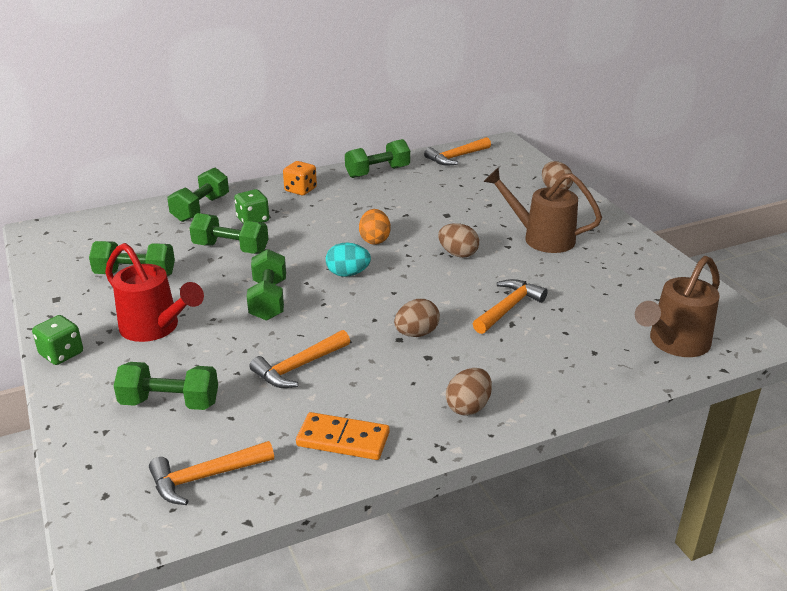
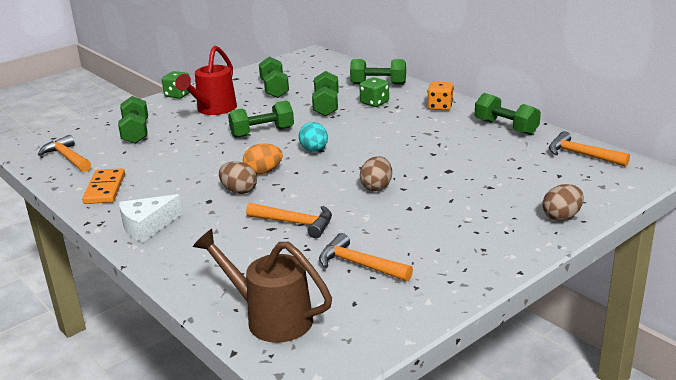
camera: 75 degrees right, 5 degrees down
orange hammer [250,330,350,388] -> orange hammer moved to [319,233,413,282]
orange egg [359,209,391,245] -> orange egg moved to [243,143,283,174]
brown egg [446,368,492,416] -> white cheese [119,194,182,242]
brown watering can [483,167,602,253] -> none

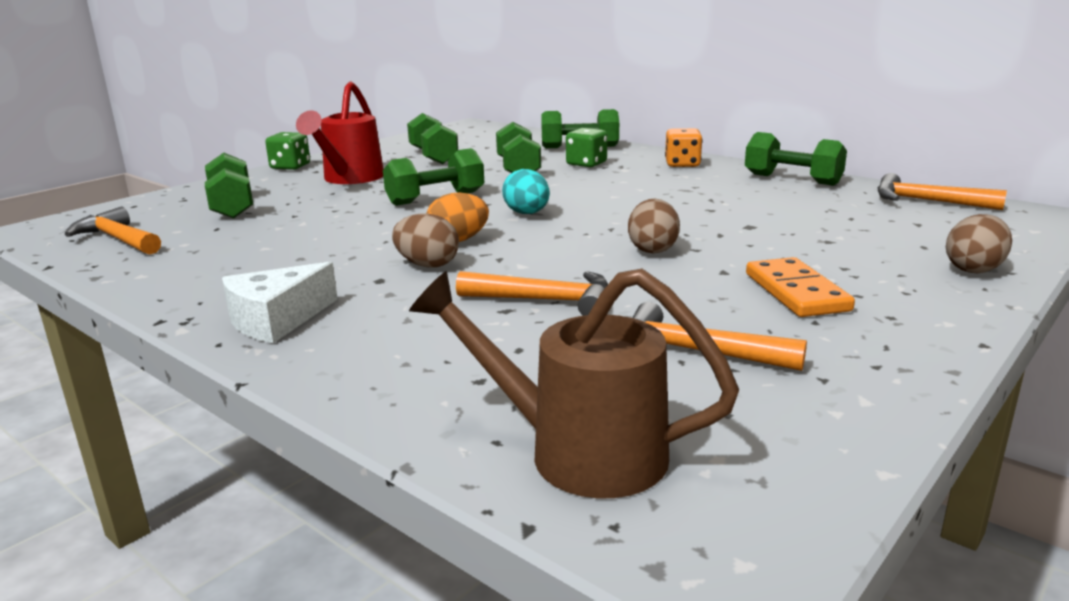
camera: 10 degrees left, 5 degrees down
orange domino [82,168,125,204] -> orange domino moved to [746,257,855,317]

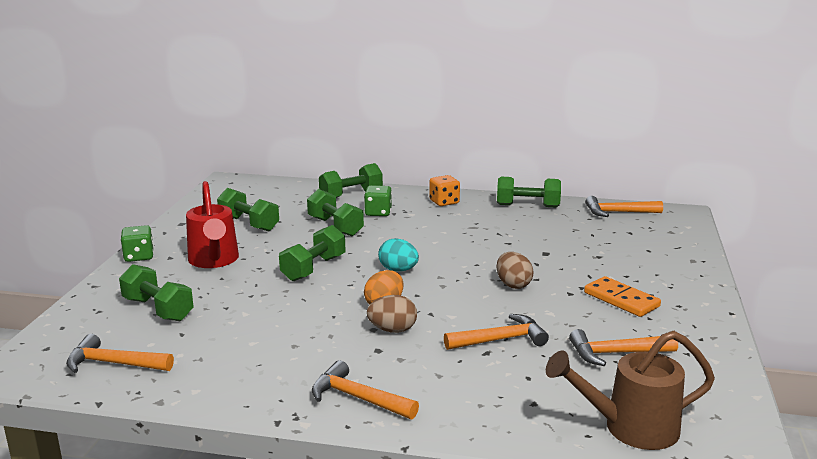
camera: 30 degrees left, 0 degrees up
white cheese [222,262,338,343] -> orange hammer [312,360,419,420]
brown egg [946,214,1012,273] -> none

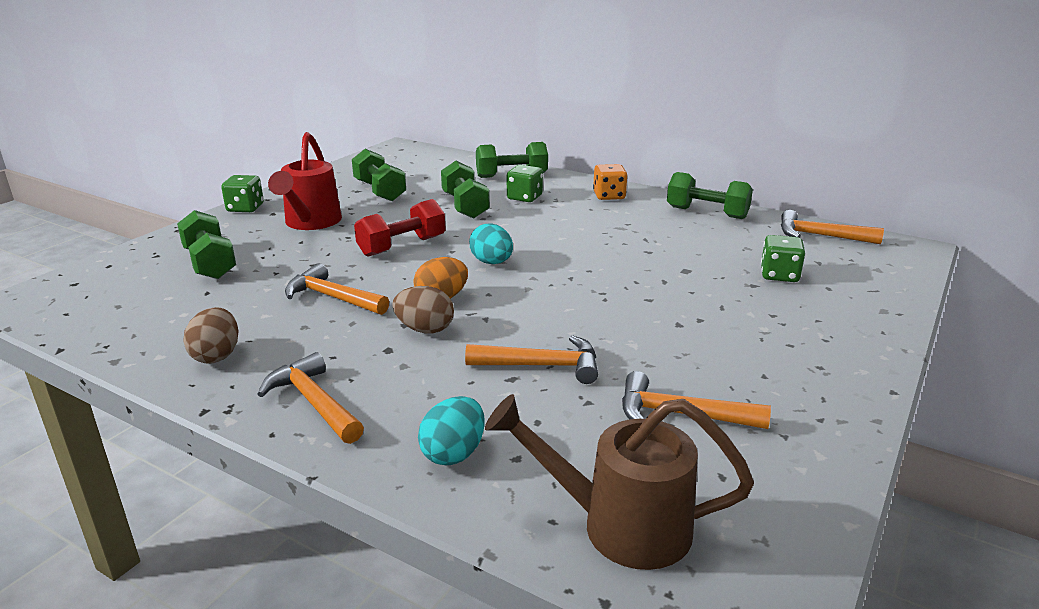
camera: 20 degrees right, 5 degrees up
orange hammer [66,334,174,373] -> orange hammer moved to [285,263,389,315]
green dumbbell [279,225,345,281] -> red dumbbell [354,199,446,257]
brown egg [497,252,533,289] -> brown egg moved to [183,307,239,364]
orange domino [584,276,661,317] -> none
none -> turquoise egg [418,396,485,465]
none -> green dice [761,235,805,282]

